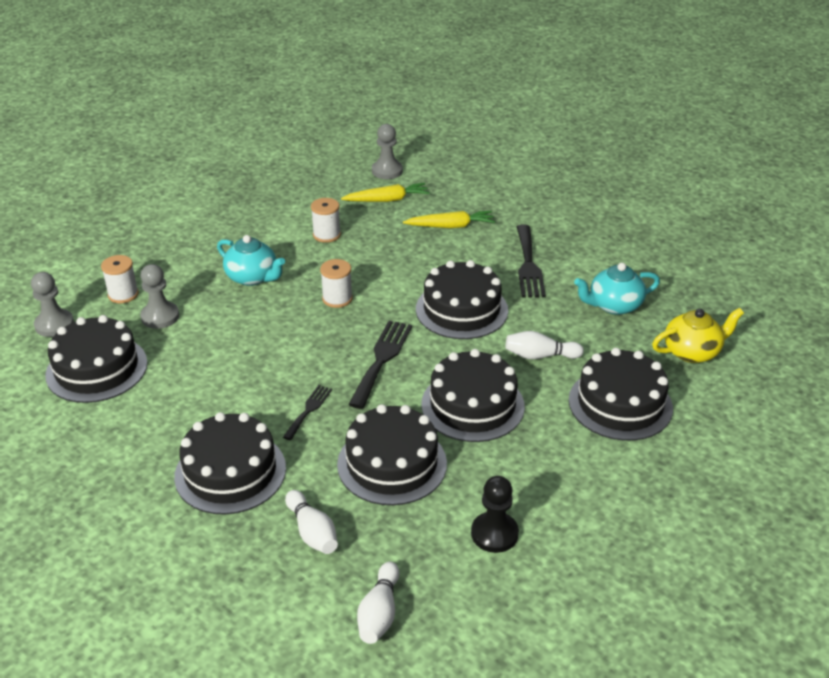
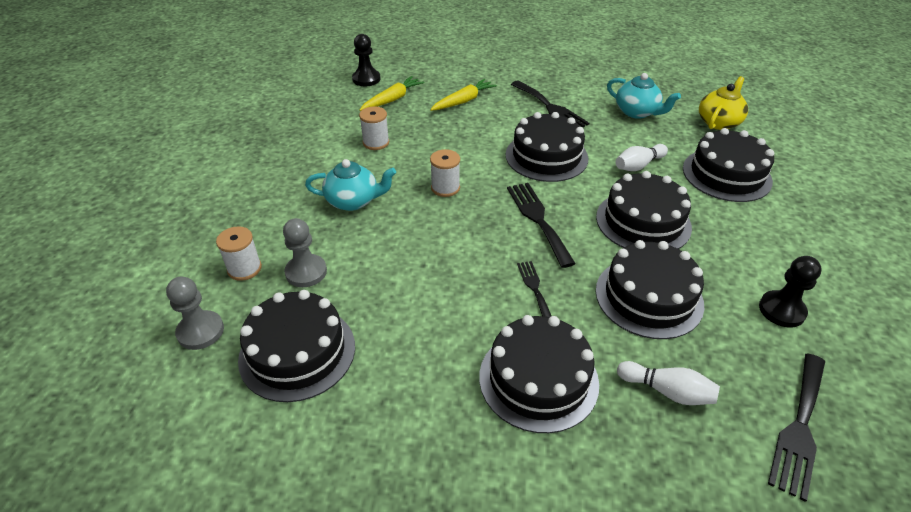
camera: 35 degrees left, 5 degrees up
white bowling pin [357,562,400,644] -> black fork [768,353,825,502]
grey pawn [372,124,403,179] -> black pawn [352,34,381,86]
turquoise teapot [574,263,660,315] -> turquoise teapot turned 90 degrees counterclockwise [607,73,681,119]

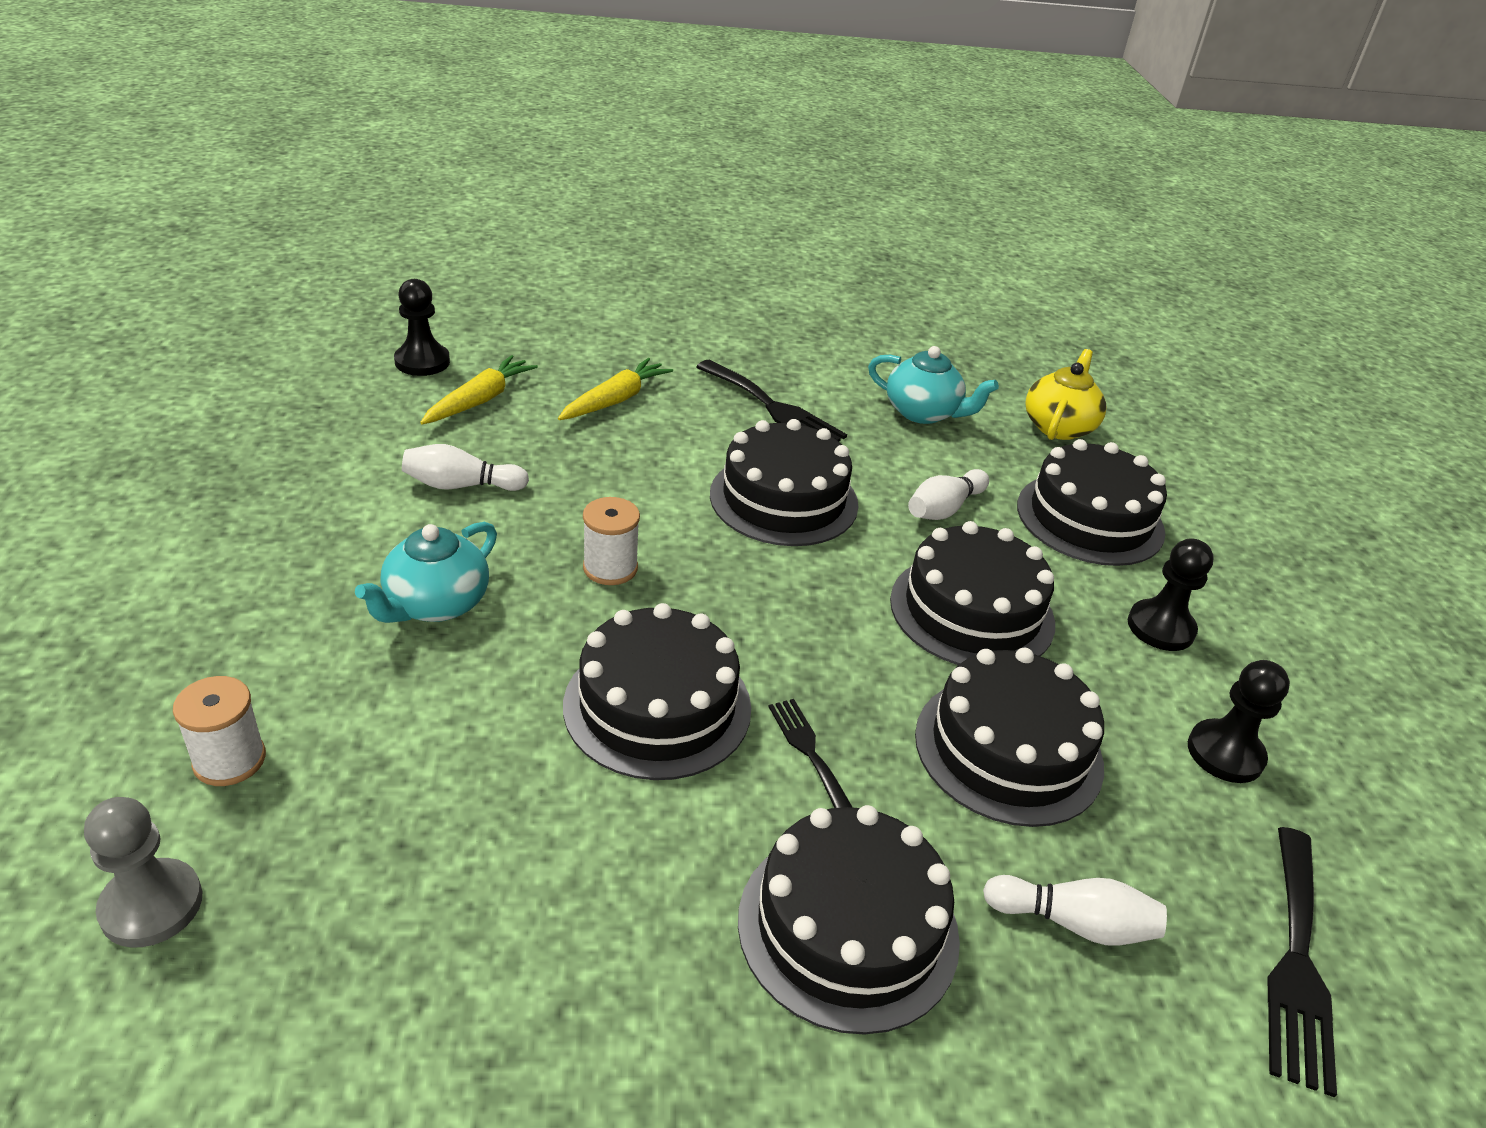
camera: 15 degrees left, 5 degrees down
black cake [238,290,355,402] -> black cake moved to [563,603,751,780]
grey pawn [283,218,327,287] -> none
turquoise teapot [305,159,396,211] -> turquoise teapot turned 135 degrees clockwise [355,522,497,623]
white spool [359,106,389,150] -> white bowling pin [402,444,529,491]
black fork [507,183,576,268] -> none
none -> black pawn [1128,538,1214,651]

